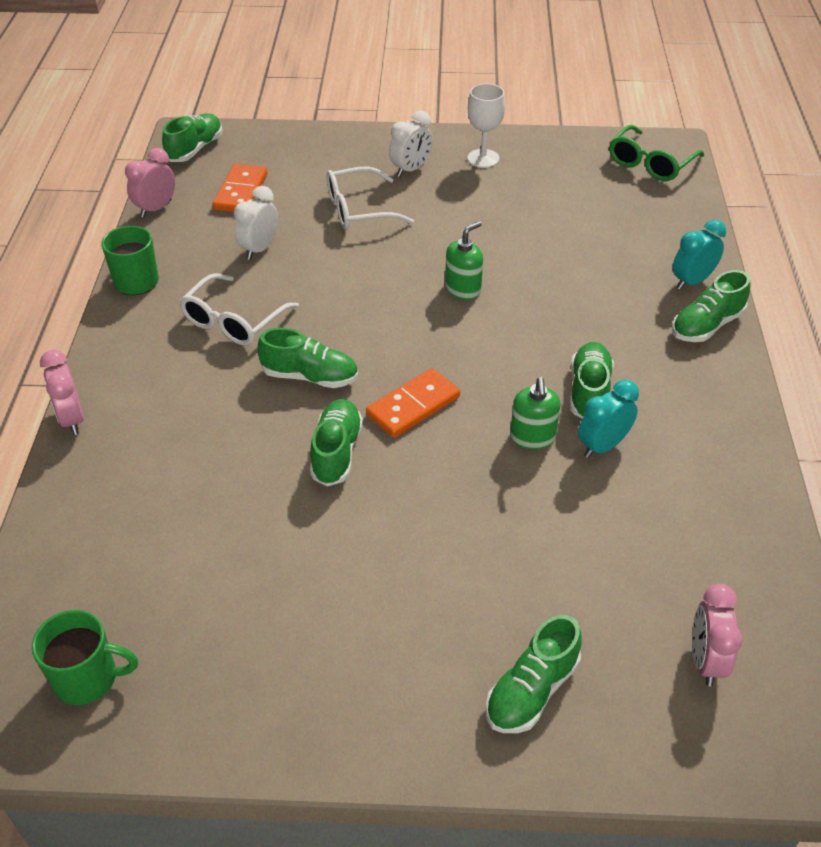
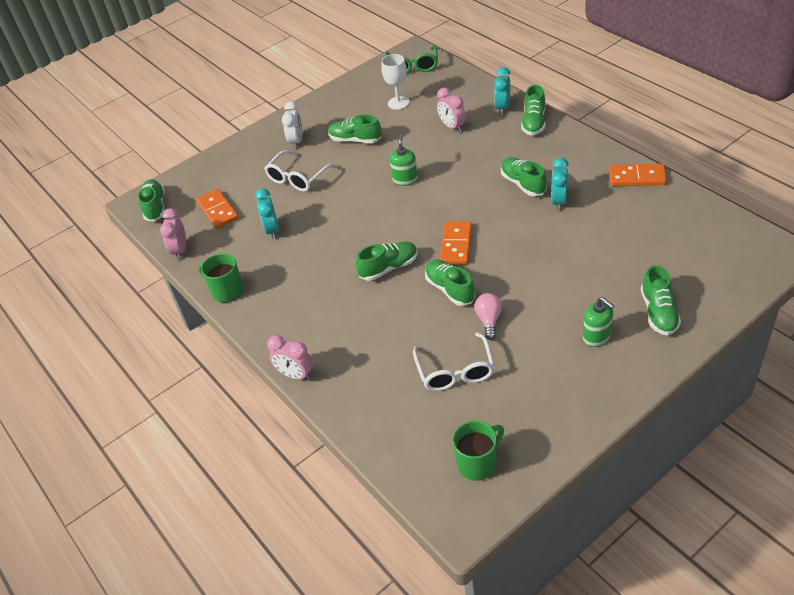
camera: 35 degrees left, 0 degrees up
white glasses [179,273,299,346] -> white glasses moved to [413,332,495,391]
white clock [234,186,278,260] -> turquoise clock [255,189,279,239]
white goblet [467,83,505,168] -> white goblet moved to [381,54,409,110]
green soap dispenser [510,377,560,449] -> green soap dispenser moved to [583,297,615,347]
pink clock [693,584,743,686] -> pink clock moved to [437,88,466,132]
none -> green shoe [328,115,382,143]
none -> pink light bulb [474,293,502,340]
none -> orange domino [609,164,667,186]

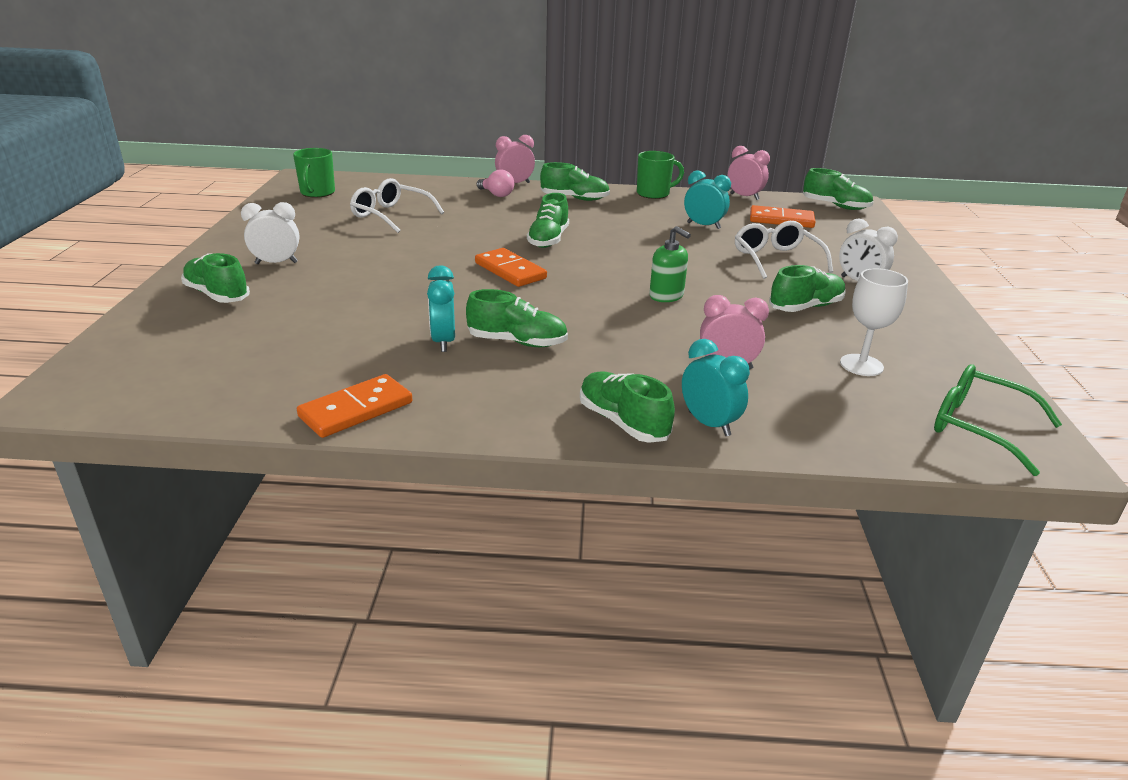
camera: 125 degrees right, 15 degrees down
green shoe [425,259,476,306] -> green shoe moved to [540,162,610,201]
pink light bulb [474,293,502,340] -> pink light bulb moved to [477,170,514,197]
turquoise clock [551,158,569,211] -> turquoise clock turned 150 degrees counterclockwise [427,265,455,352]
green soap dispenser [583,297,615,347] -> white clock [241,202,299,264]

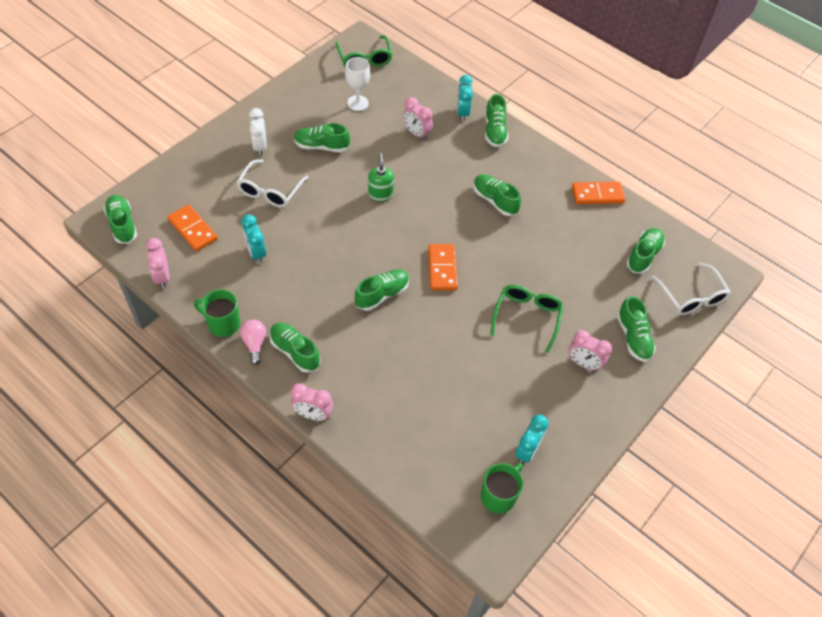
camera: 145 degrees left, 25 degrees up
white clock [241,202,299,264] -> pink clock [568,330,612,371]
white glasses [350,178,444,233] -> white glasses moved to [651,262,731,315]
turquoise clock [427,265,455,352] -> turquoise clock moved to [515,415,549,464]
pink light bulb [477,170,514,197] -> pink light bulb moved to [240,320,266,365]
none -> green glasses [490,285,564,353]
none -> green shoe [626,228,665,274]

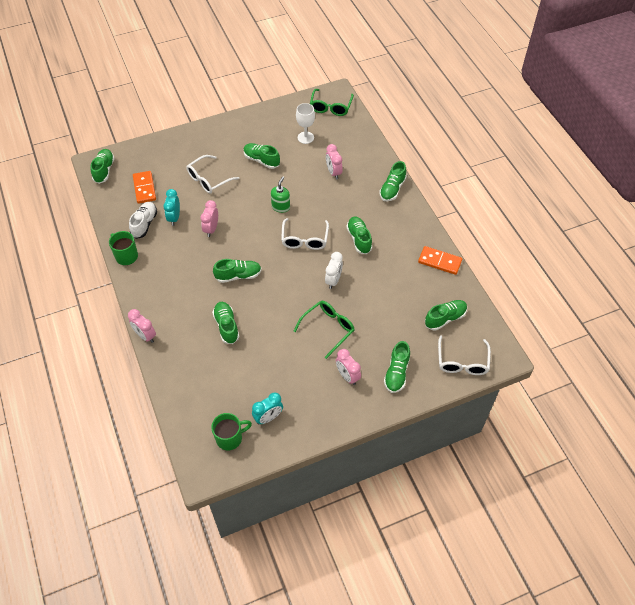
camera: 30 degrees right, 0 degrees up
pink clock [146,238,169,289] -> pink clock moved to [200,200,218,237]
pink light bulb [240,320,266,365] -> none
white clock [249,108,267,156] -> white clock moved to [325,252,343,289]
green shoe [269,323,321,373] -> green shoe moved to [212,302,239,344]
orange domino [428,244,458,290] -> none
turquoise clock [457,75,473,121] -> none
none -> white shoe [129,202,157,239]
none -> white glasses [281,218,329,250]

